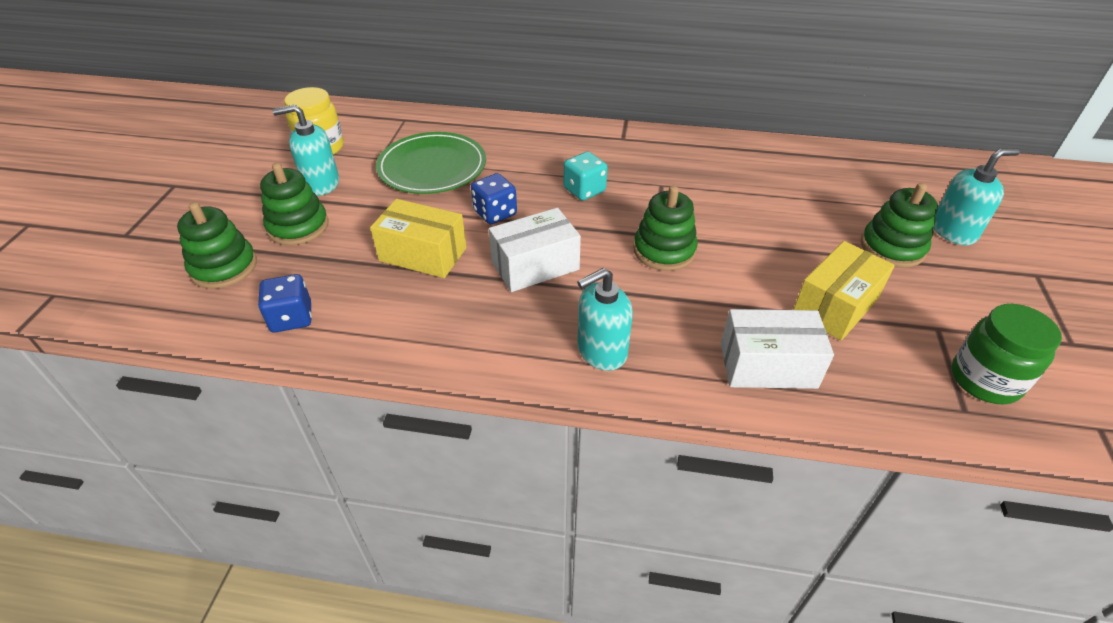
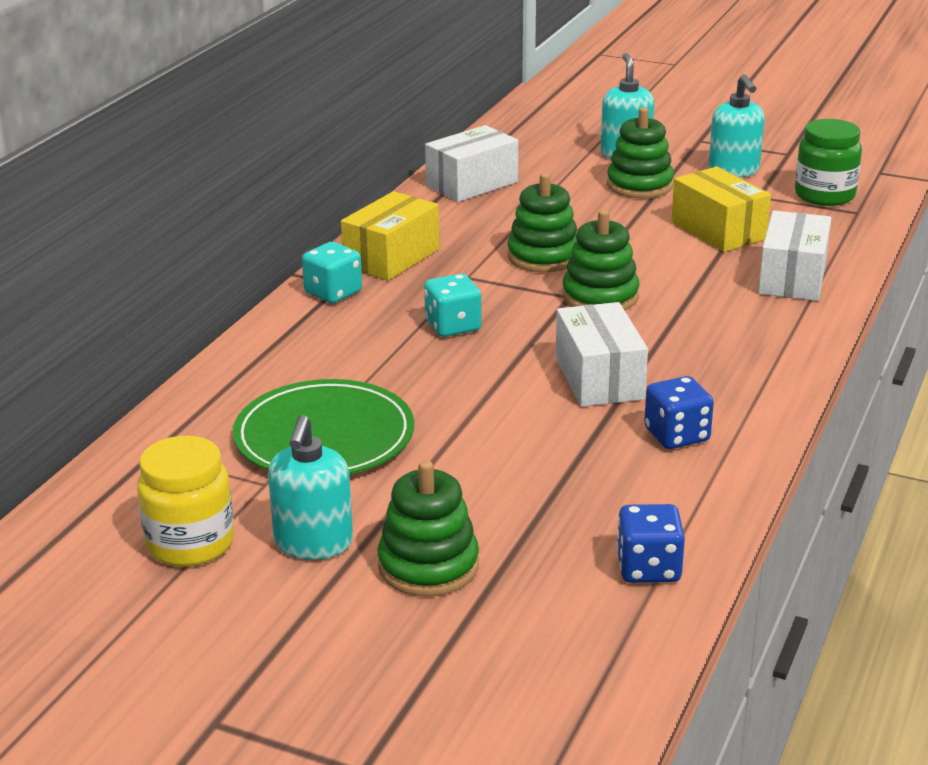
camera: 75 degrees left, 15 degrees down
green stacking toy [177,202,257,289] -> green stacking toy moved to [507,173,577,272]
yellow box [370,199,466,278] -> yellow box moved to [341,191,439,280]
blue dice [471,173,517,224] -> blue dice moved to [644,376,714,449]
turquoise soap dispenser [577,268,633,371] -> turquoise soap dispenser moved to [708,74,764,178]
none -> turquoise dice [302,242,362,303]
none -> white box [425,125,518,202]

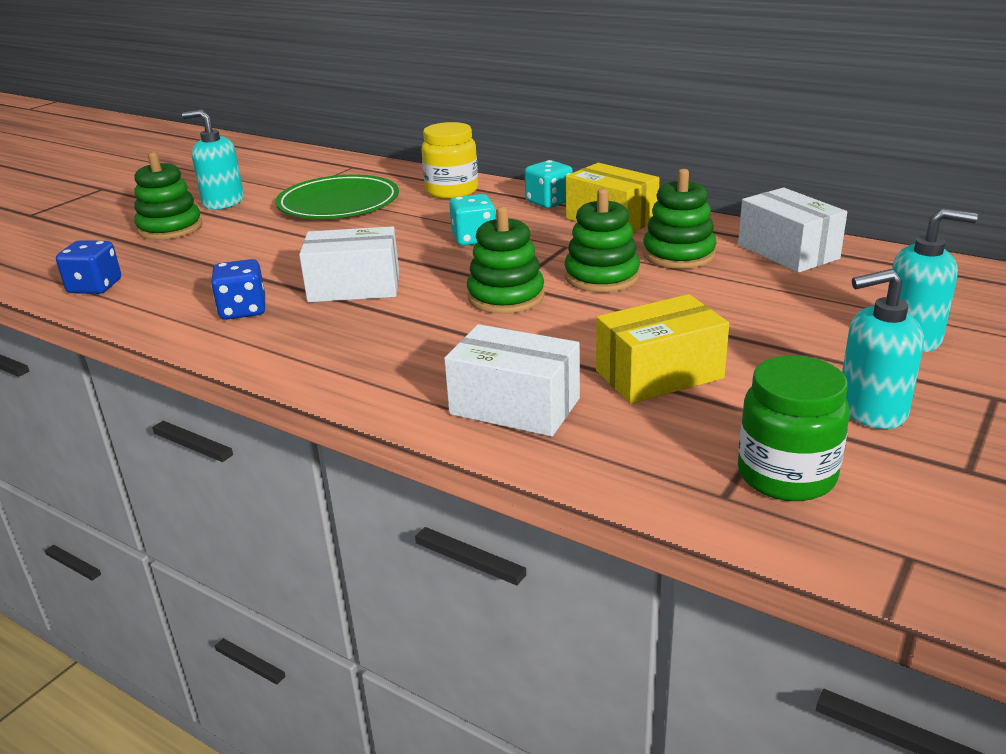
camera: 100 degrees right, 0 degrees up
yellow jar [137,436,234,567] -> yellow jar moved to [421,122,478,199]
green stacking toy [607,107,674,198] -> green stacking toy moved to [643,169,717,269]

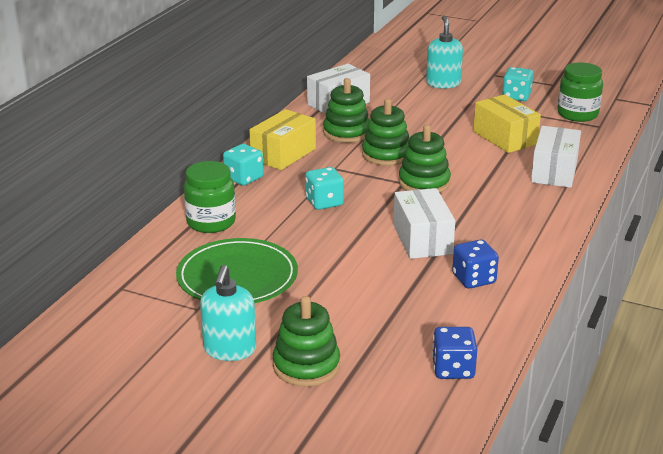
camera: 100 degrees left, 0 degrees up
yellow jar [421,122,478,199] -> green jar [184,161,236,233]
turquoise soap dispenser [842,269,924,429] -> turquoise dice [502,67,533,101]

